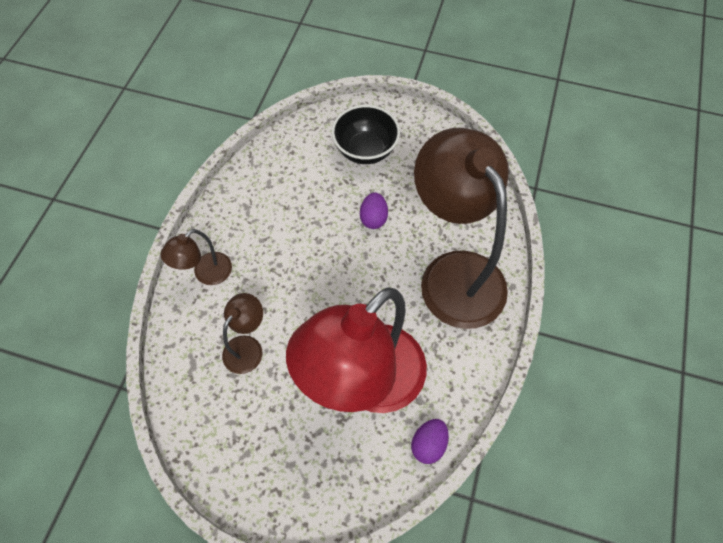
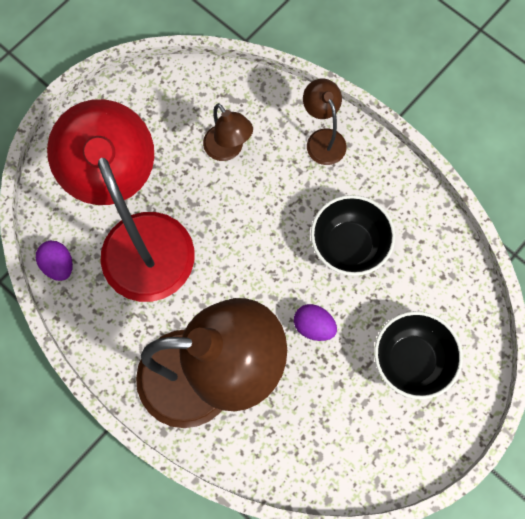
camera: 115 degrees right, 10 degrees up
none -> black bowl [311,195,395,276]

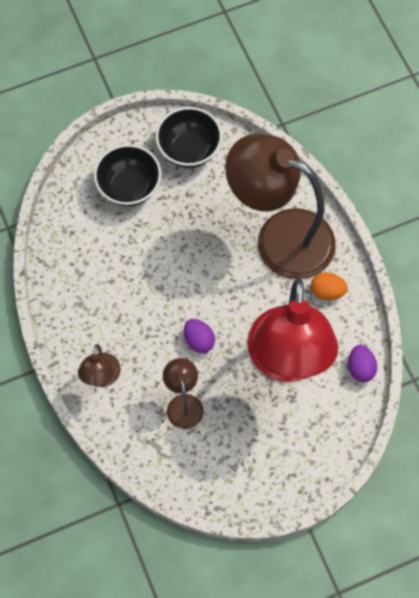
camera: 155 degrees left, 5 degrees down
purple egg [294,304,337,341] -> purple egg moved to [184,319,215,353]
black bowl [311,195,395,276] -> black bowl moved to [156,107,222,168]
none -> orange egg [311,272,348,300]

